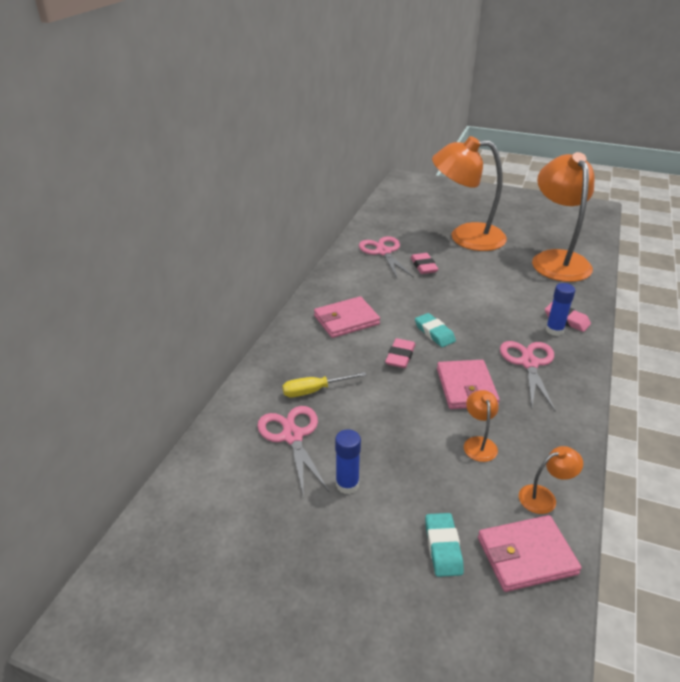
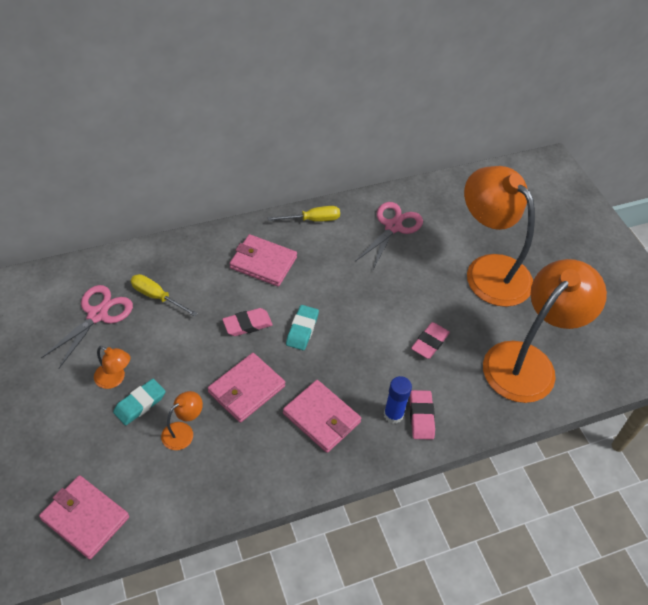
camera: 45 degrees right, 15 degrees up
blue glue stick [335,429,361,494] -> none
pink eraser [410,253,439,274] -> pink eraser moved to [411,322,450,359]
turquoise eraser [425,513,464,577] -> turquoise eraser moved to [113,379,165,426]
pink scissors [500,341,556,412] -> pink wallet [283,380,361,453]
orange lamp [519,446,583,514] -> orange lamp moved to [94,346,130,389]
none -> yellow screwdriver [268,206,340,222]

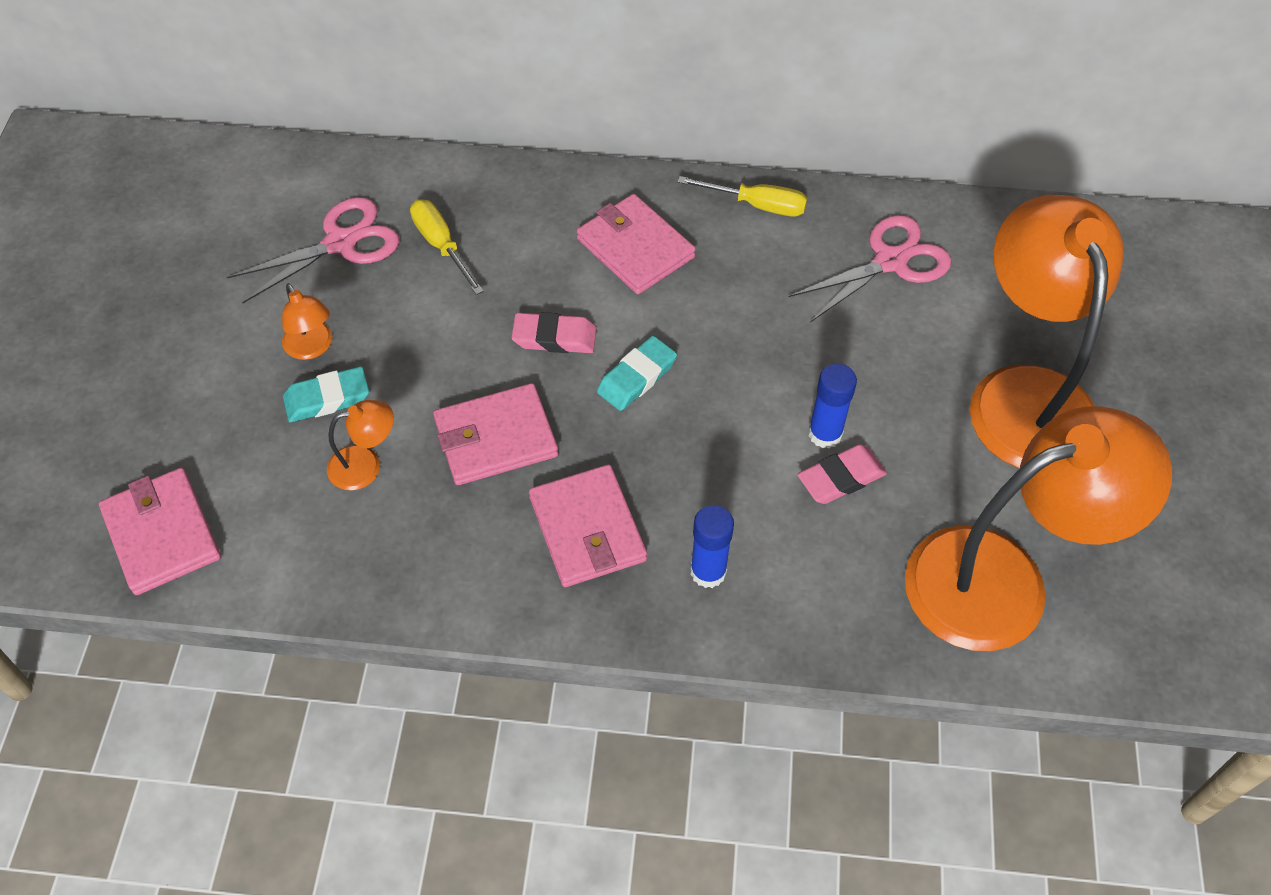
camera: 30 degrees right, 5 degrees up
pink eraser [410,390,435,439] -> none
none -> blue glue stick [808,363,857,448]

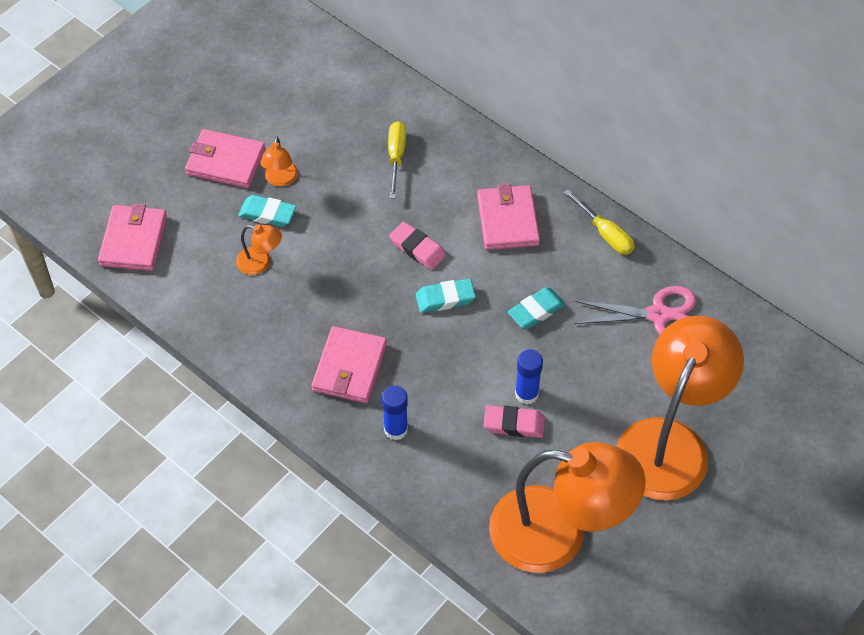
camera: 35 degrees right, 0 degrees up
pink scissors [227,197,399,303] -> none
pink wallet [433,383,558,485] -> pink wallet moved to [185,129,265,188]
none -> turquoise eraser [508,287,566,329]

